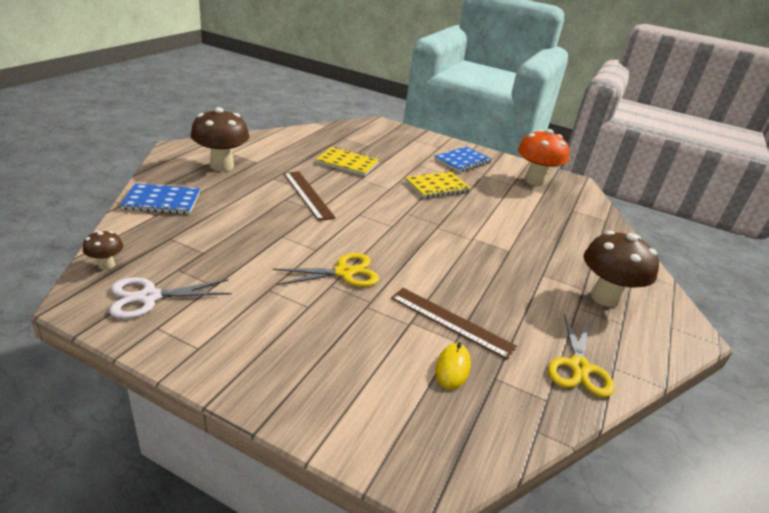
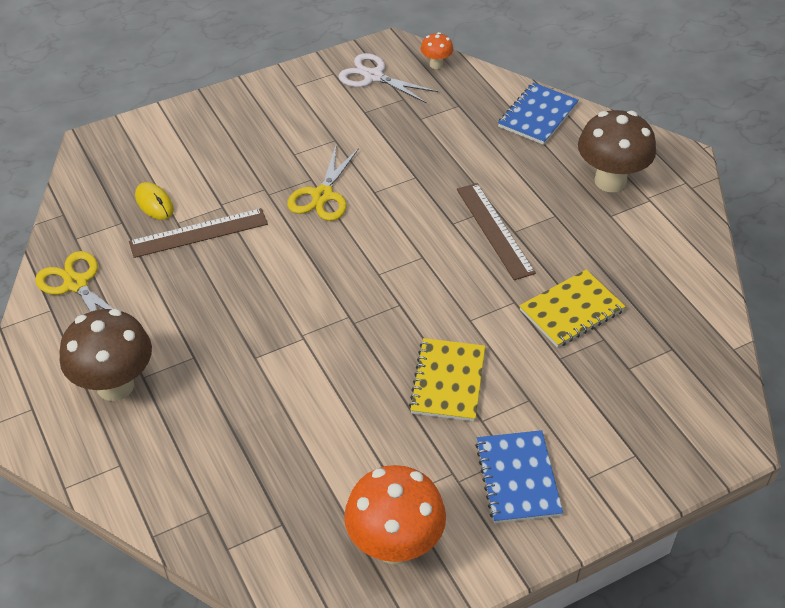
camera: 130 degrees right, 15 degrees up
brown mushroom [83,231,123,270] -> orange mushroom [421,32,453,69]
white scissors [109,277,231,319] -> white scissors turned 75 degrees counterclockwise [339,53,438,104]
brown ruler [284,171,336,221] -> brown ruler turned 60 degrees clockwise [457,183,536,280]

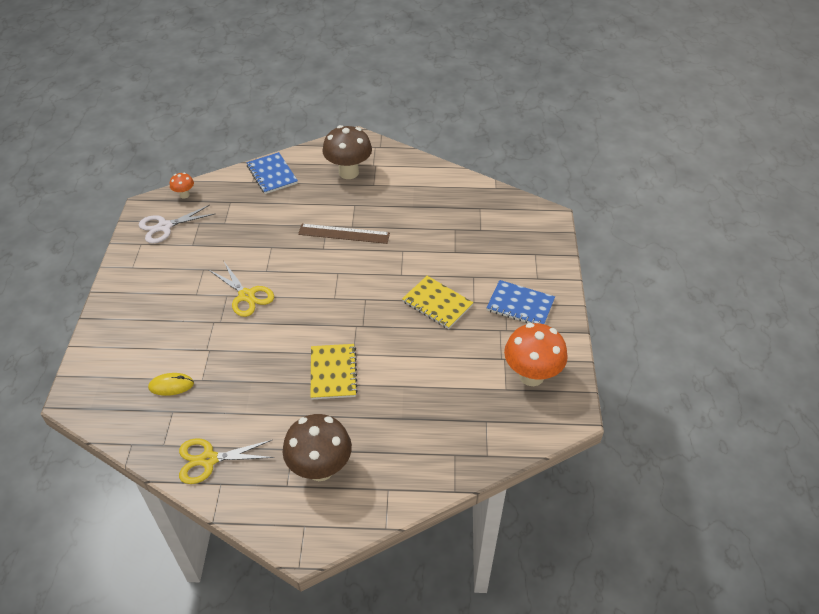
camera: 60 degrees left, 0 degrees up
brown ruler [129,208,268,258] -> none
yellow notebook [519,270,626,348] -> yellow notebook moved to [311,344,358,399]

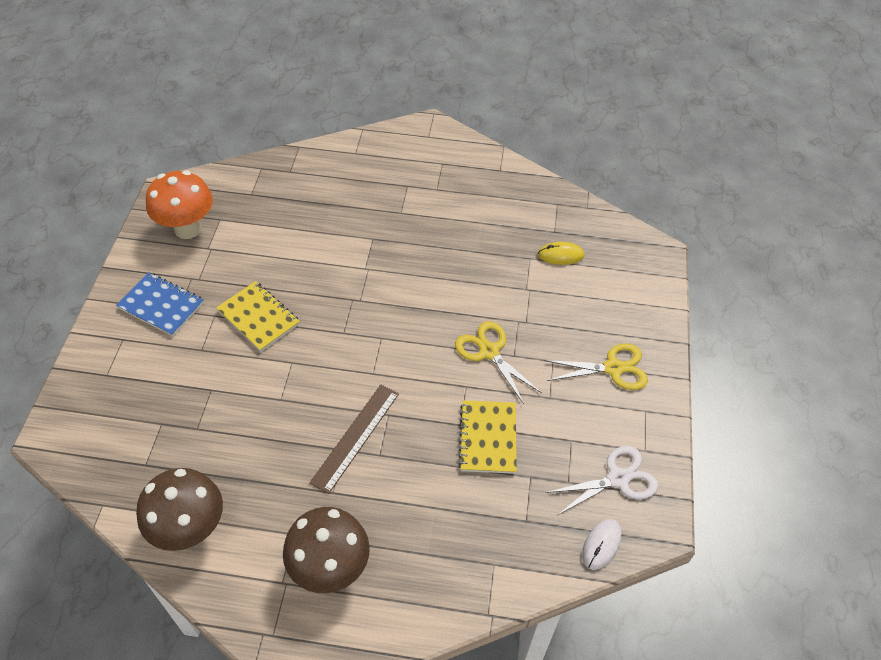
camera: 175 degrees left, 5 degrees up
orange mushroom [170,173,194,198] -> white mouse [582,519,622,570]
yellow scissors [179,438,274,484] -> yellow scissors moved to [544,343,648,390]
blue notebook [247,152,298,194] -> none
brown mushroom [283,414,352,481] -> brown mushroom moved to [136,468,223,551]
brown ruler [298,224,390,244] -> brown ruler turned 75 degrees counterclockwise [310,385,399,494]
yellow notebook [311,344,358,399] -> yellow notebook moved to [459,400,517,474]

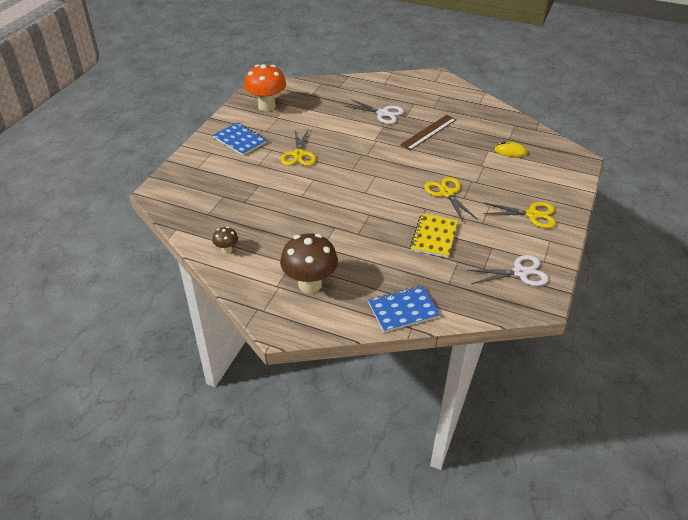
camera: 15 degrees right, 10 degrees down
brown mushroom [136,468,223,551] -> brown mushroom [212,227,238,254], size x0.48
yellow notebook [216,281,300,352] -> yellow scissors [281,128,316,166]
brown ruler [310,385,399,494] -> brown ruler moved to [400,115,456,150]
white mouse [582,519,622,570] -> none
none -> white scissors [345,99,404,124]
none -> blue notebook [368,286,440,332]

